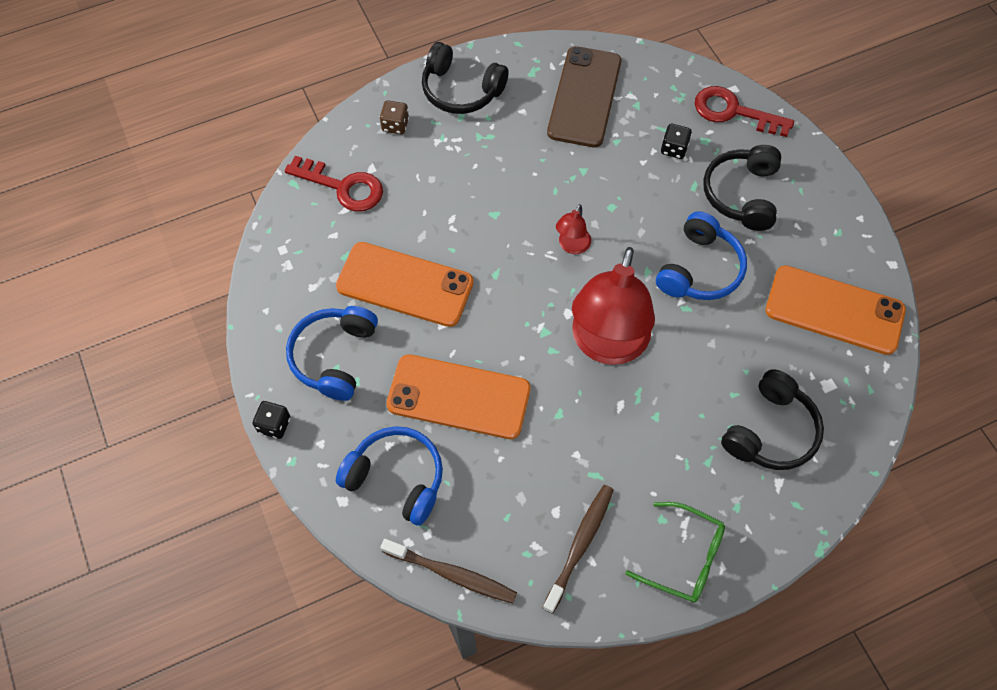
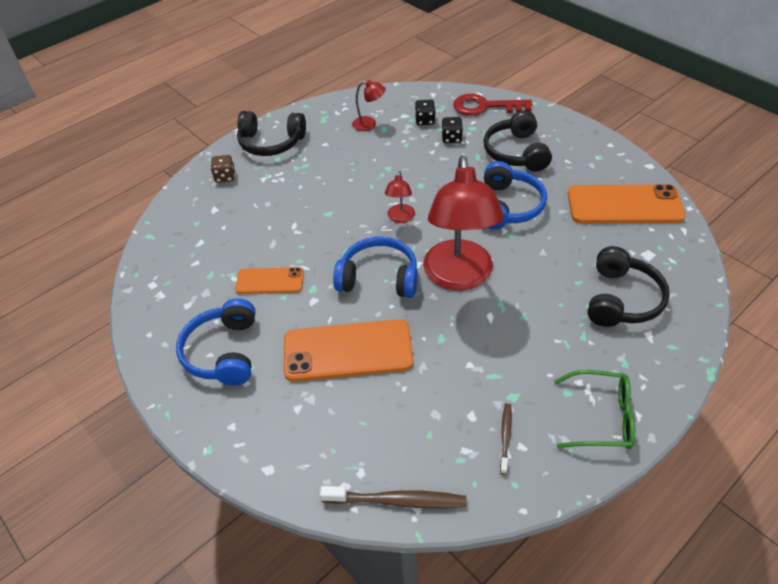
camera: 15 degrees left, 15 degrees down
black dice [253,401,291,439] -> black dice moved to [415,100,436,125]
red key [285,156,383,212] -> none
orange phone [336,242,474,327] -> orange phone [235,267,304,294], size x0.57
blue headphones [336,426,443,526] -> blue headphones moved to [333,237,418,298]
brown toothbrush [543,485,614,614] -> brown toothbrush [500,403,512,474], size x0.57
brown phone [547,46,621,147] -> red lamp [352,80,386,131]

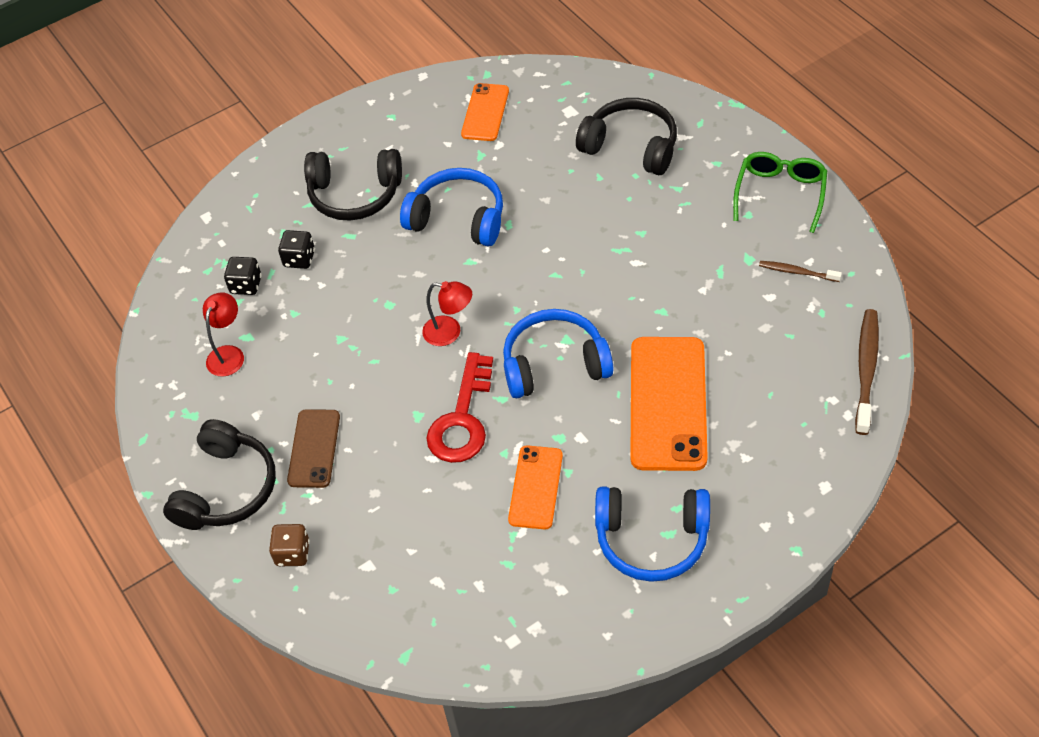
camera: 80 degrees left, 5 degrees up
blue headphones [333,237,418,298] -> blue headphones turned 60 degrees clockwise [503,309,613,398]
red lamp [423,155,504,291] -> none
red key [453,94,532,116] -> red key moved to [426,352,493,463]
orange phone [567,184,686,223] -> orange phone [461,83,509,141], size x0.57
none -> brown phone [287,409,340,488]

